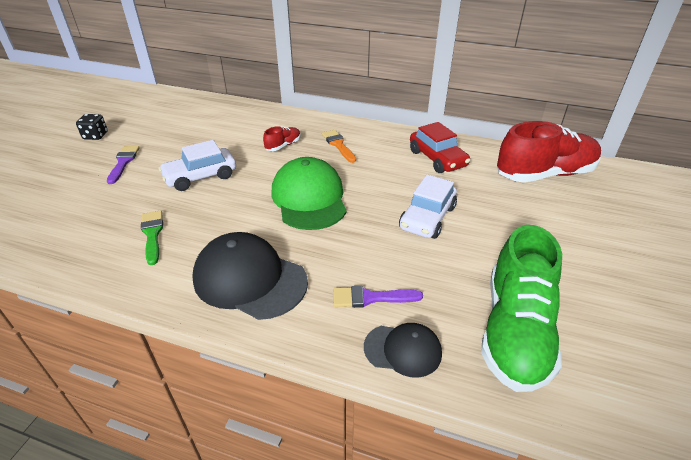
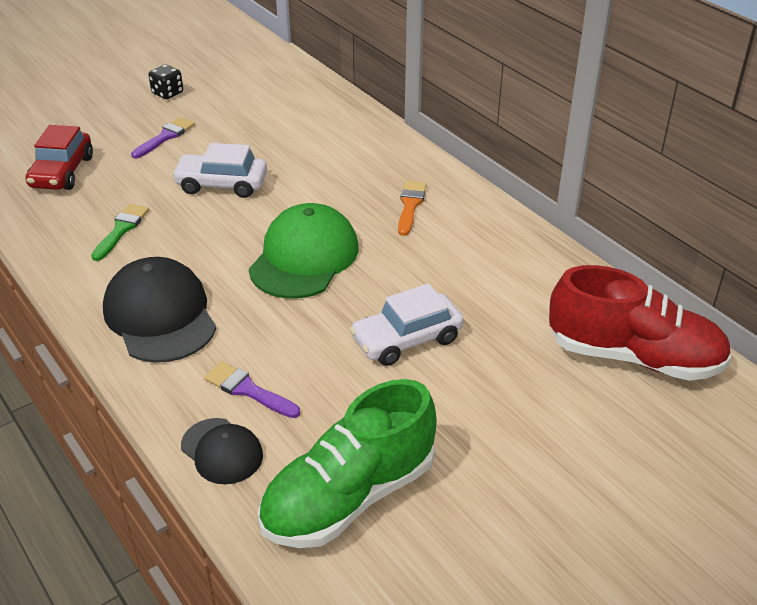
camera: 35 degrees right, 0 degrees up
red shoe [263,126,301,151] -> none
red car [410,122,470,173] -> red car moved to [26,125,93,190]

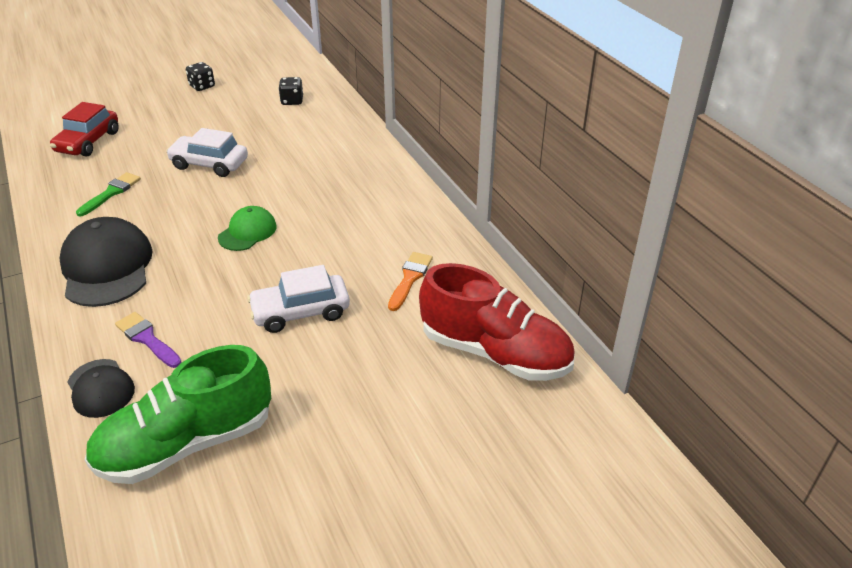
camera: 10 degrees right, 0 degrees up
purple brush [131,117,195,159] -> none
green cap [249,203,358,299] -> green cap [218,206,277,251], size x0.56
orange brush [398,181,427,236] -> orange brush moved to [388,252,433,311]
none -> black dice [278,77,303,105]

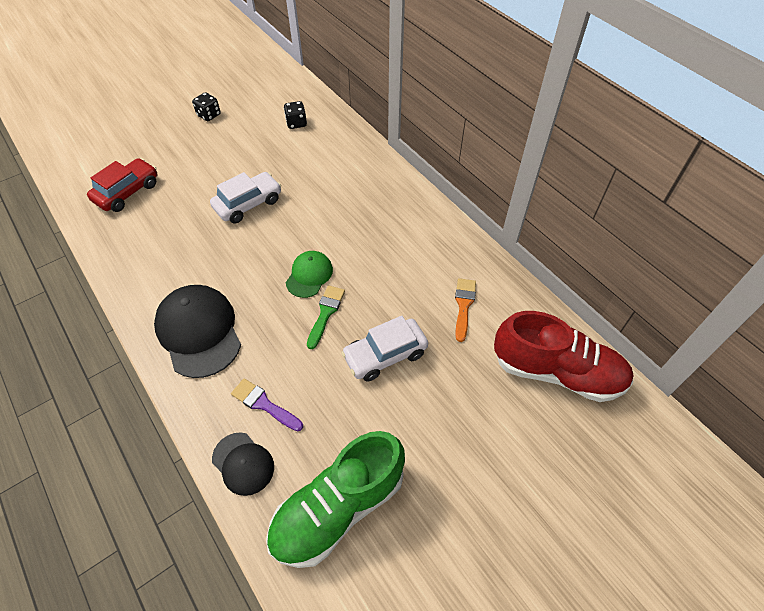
camera: 10 degrees left, 15 degrees up
red car [50,102,119,157] -> red car turned 150 degrees counterclockwise [87,158,157,212]
green brush [76,172,141,217] -> green brush moved to [307,285,345,349]
white car [166,128,248,177] -> white car turned 135 degrees clockwise [210,172,281,223]

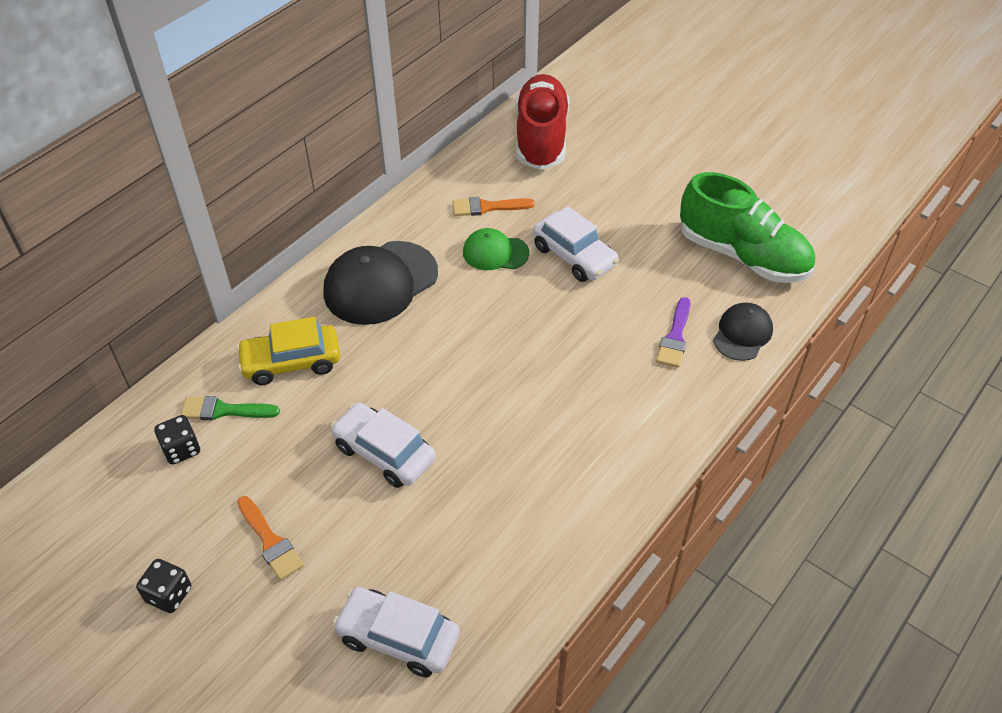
camera: 105 degrees left, 5 degrees down
red car [87,158,157,212] -> white car [332,587,460,677]
black cap [154,285,241,378] -> black cap moved to [324,241,438,325]
green cap [286,251,333,298] -> green cap moved to [463,228,530,270]
green brush [307,285,345,349] -> green brush moved to [181,396,280,420]
none -> yellow car [236,317,340,385]
none -> orange brush [237,496,304,580]

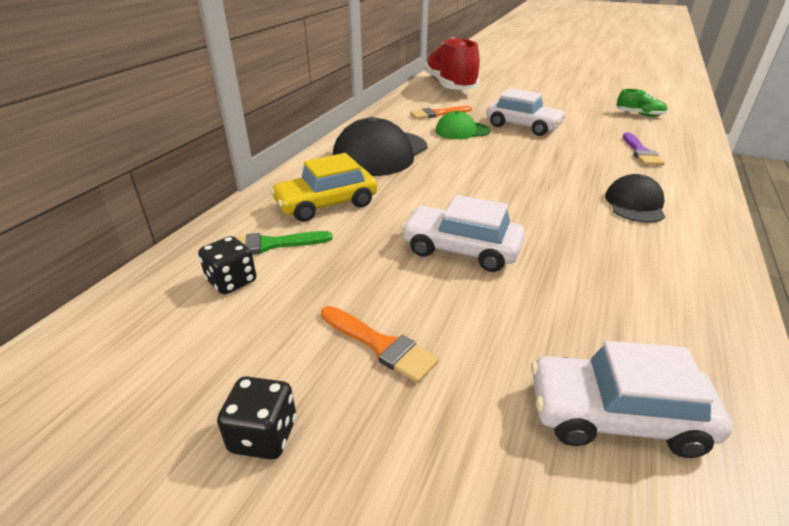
camera: 15 degrees left, 15 degrees down
green shoe [680,172,815,283] -> green shoe [616,89,668,117], size x0.43
black cap [713,302,773,361] -> black cap moved to [605,174,665,223]

